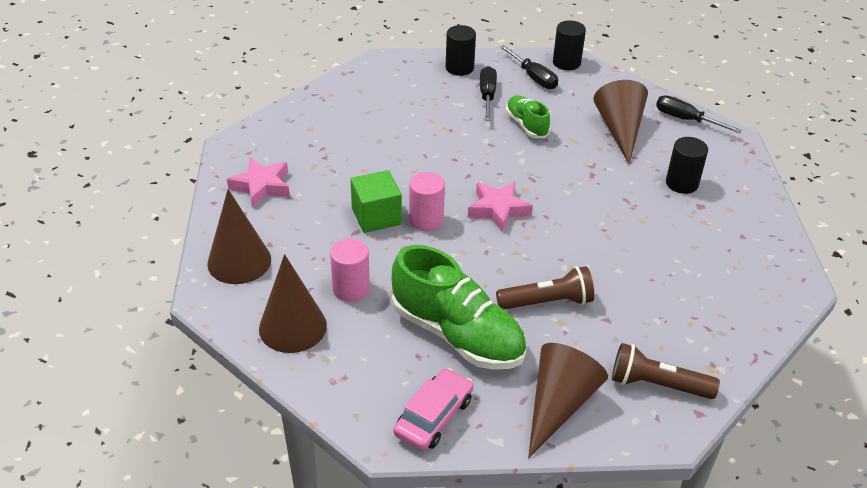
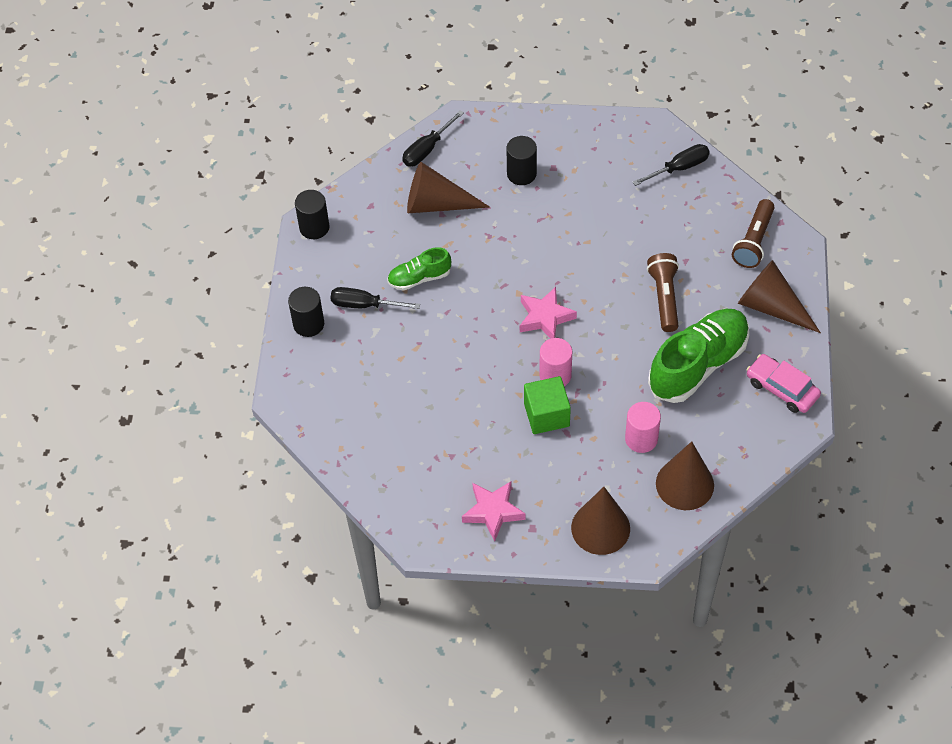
camera: 80 degrees left, 15 degrees up
black screwdriver [500,45,558,89] -> black screwdriver moved to [632,144,710,186]

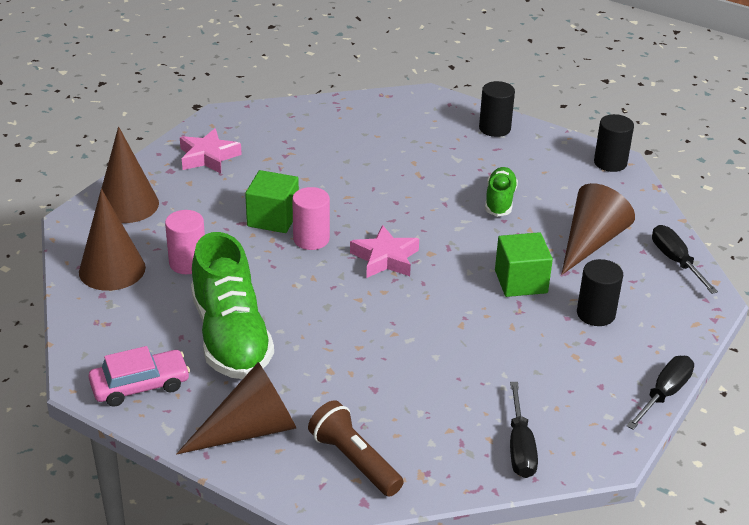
camera: 115 degrees right, 20 degrees down
black screwdriver [330,287,420,309] -> black screwdriver moved to [626,356,694,430]
brown flashlight [647,253,679,332] -> none
none -> green cube [495,232,553,297]

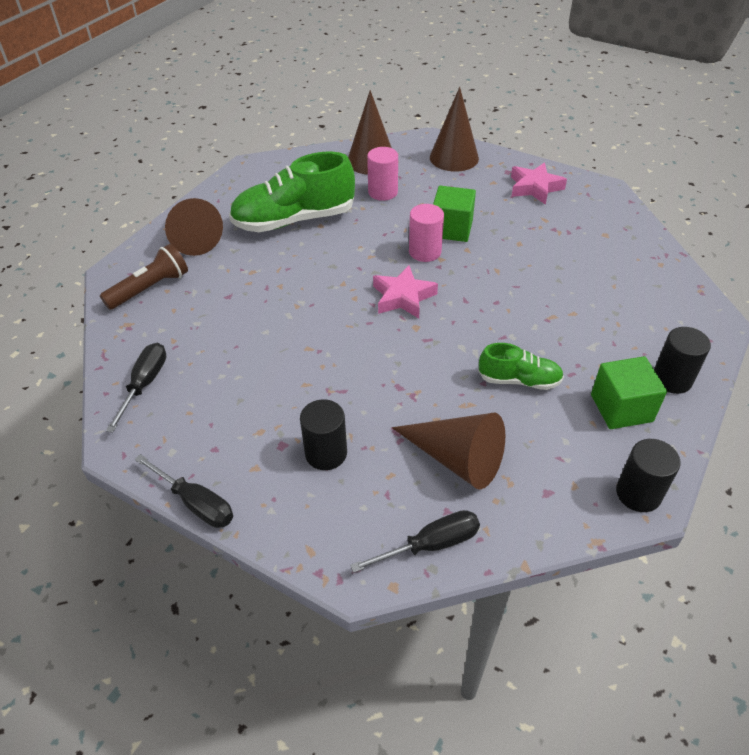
camera: 90 degrees right, 10 degrees up
pink car [88,346,190,407] -> none
green cube [495,232,553,297] -> green cube moved to [591,356,667,429]
black screwdriver [510,382,538,478] -> black screwdriver turned 105 degrees clockwise [106,343,167,433]

